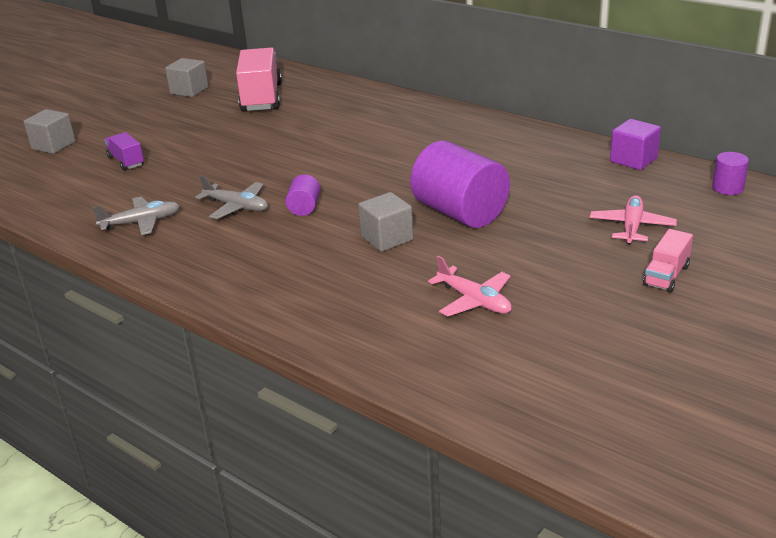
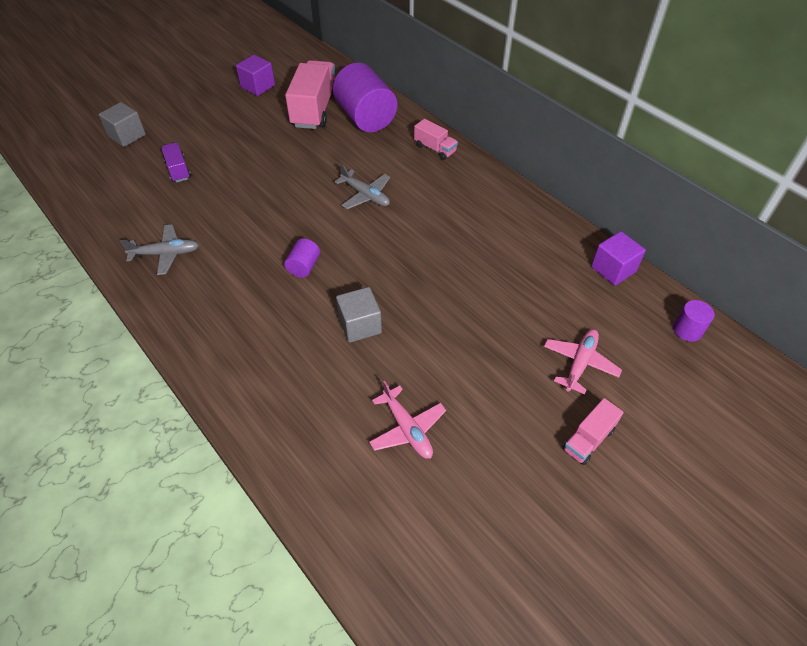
camera: 10 degrees right, 20 degrees up
grey cube [165,58,208,97] -> purple cube [236,55,275,96]
grey plane [195,175,268,219] -> grey plane moved to [334,164,390,209]
purple cylinder [410,141,510,228] -> purple cylinder moved to [333,63,397,133]
none -> pink truck [414,119,458,160]

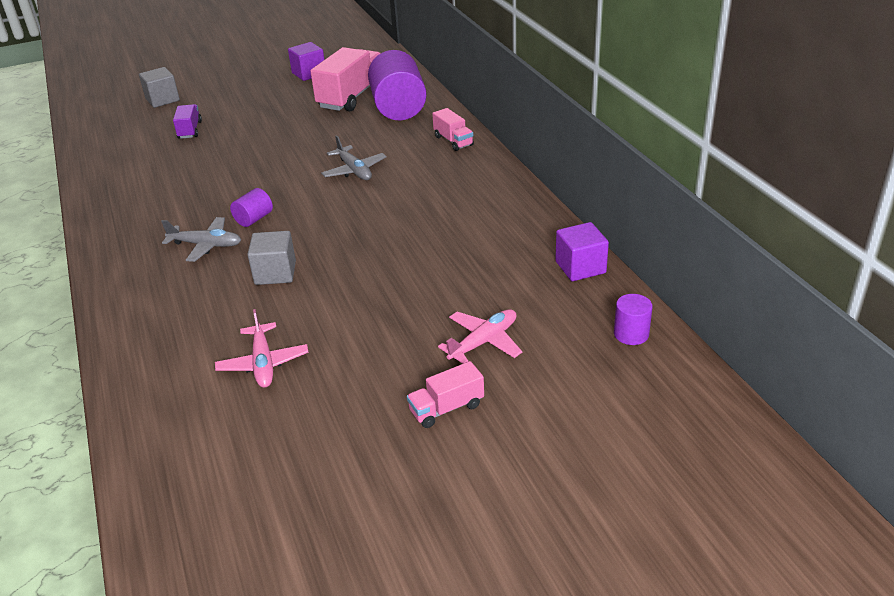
camera: 20 degrees right, 15 degrees down
grey plane [120,225,199,275] -> grey plane moved to [161,217,241,262]

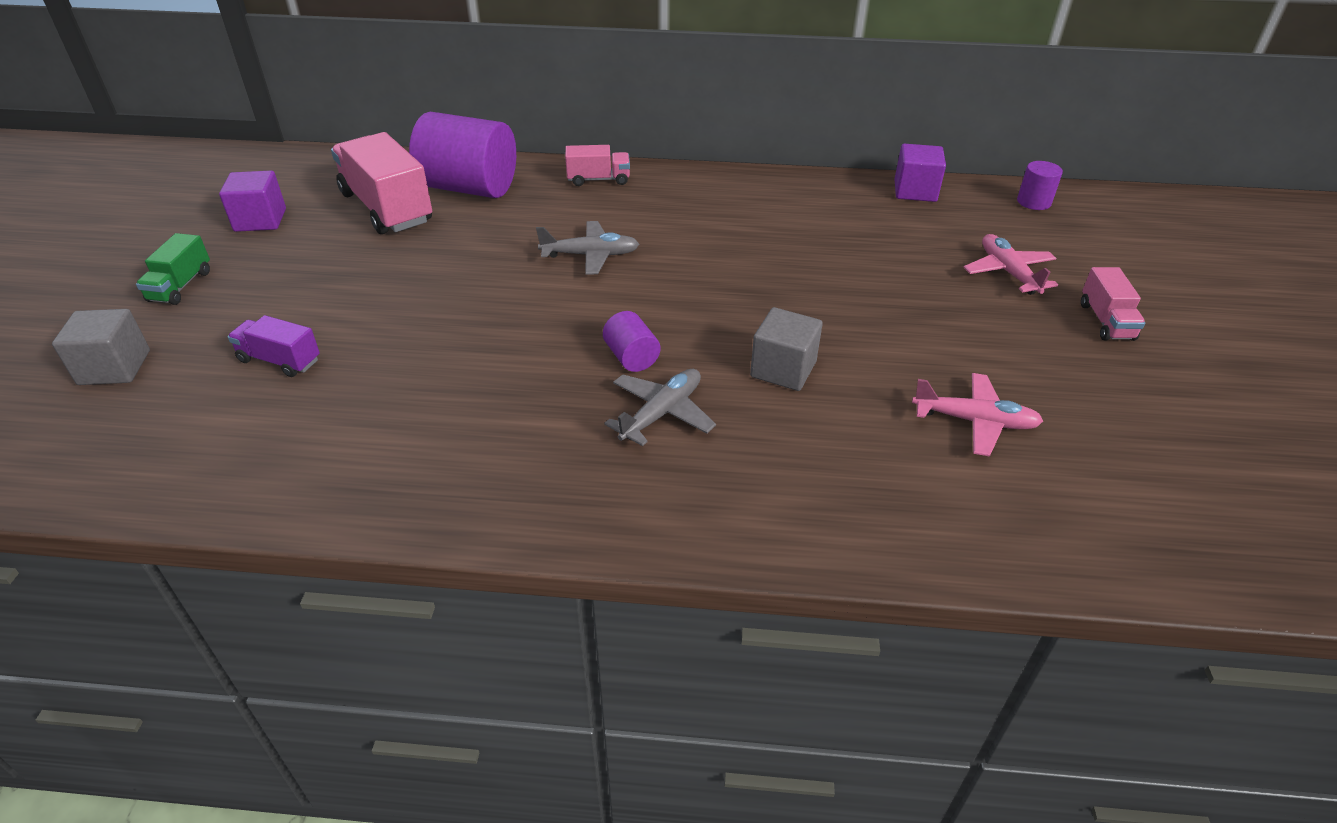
camera: 65 degrees left, 5 degrees up
none -> green truck [136,233,210,305]

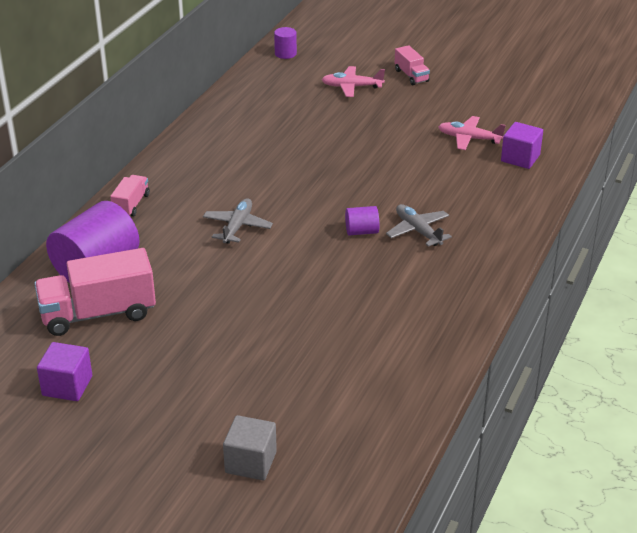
camera: 70 degrees left, 5 degrees down
green truck [136,233,210,305] -> none
purple truck [228,315,320,377] -> none
grey cube [750,307,823,391] -> none
purple cube [895,144,946,202] -> purple cube moved to [501,122,543,169]
pink plane [912,373,1043,457] -> pink plane turned 105 degrees counterclockwise [438,116,506,150]
pink truck [1081,267,1145,341] -> pink truck turned 45 degrees clockwise [395,45,430,85]

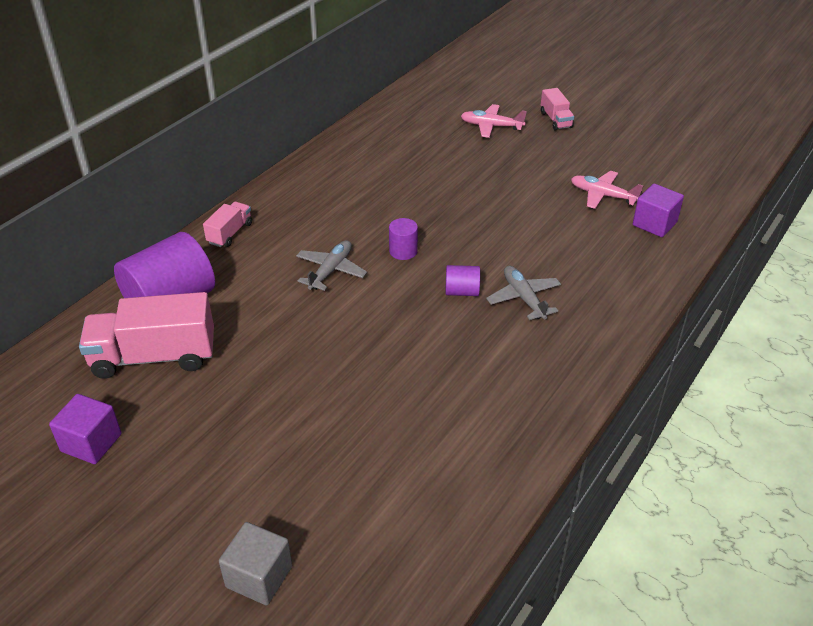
camera: 10 degrees right, 5 degrees up
purple cylinder [274,27,297,59] -> purple cylinder moved to [389,218,418,260]

